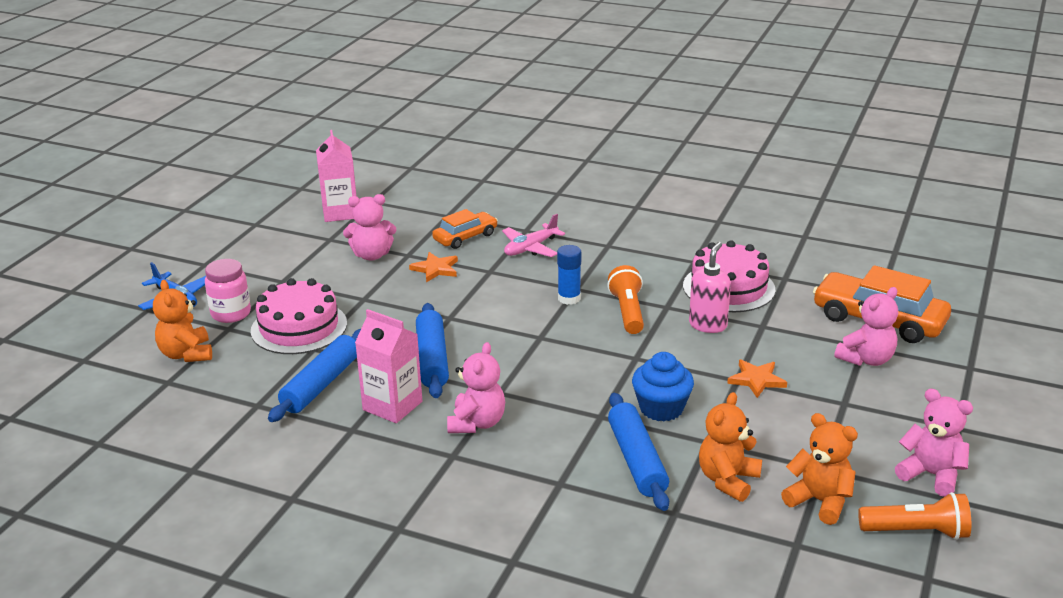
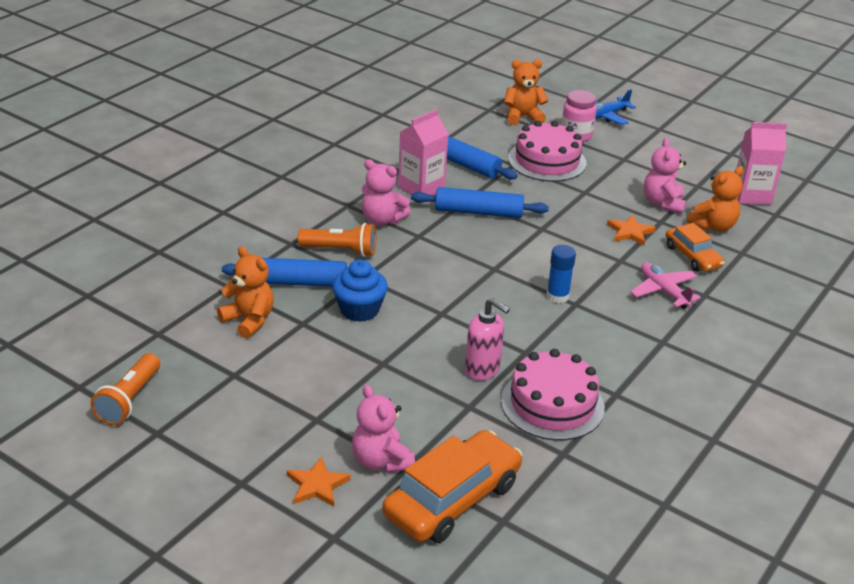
camera: 100 degrees right, 5 degrees up
orange flashlight [607,265,644,334] -> orange flashlight moved to [298,223,376,257]
orange star [727,360,787,398] -> orange star moved to [287,457,350,507]
orange teddy bear [781,413,858,525] -> orange teddy bear moved to [687,166,744,232]
pink teddy bear [895,388,973,497] -> none

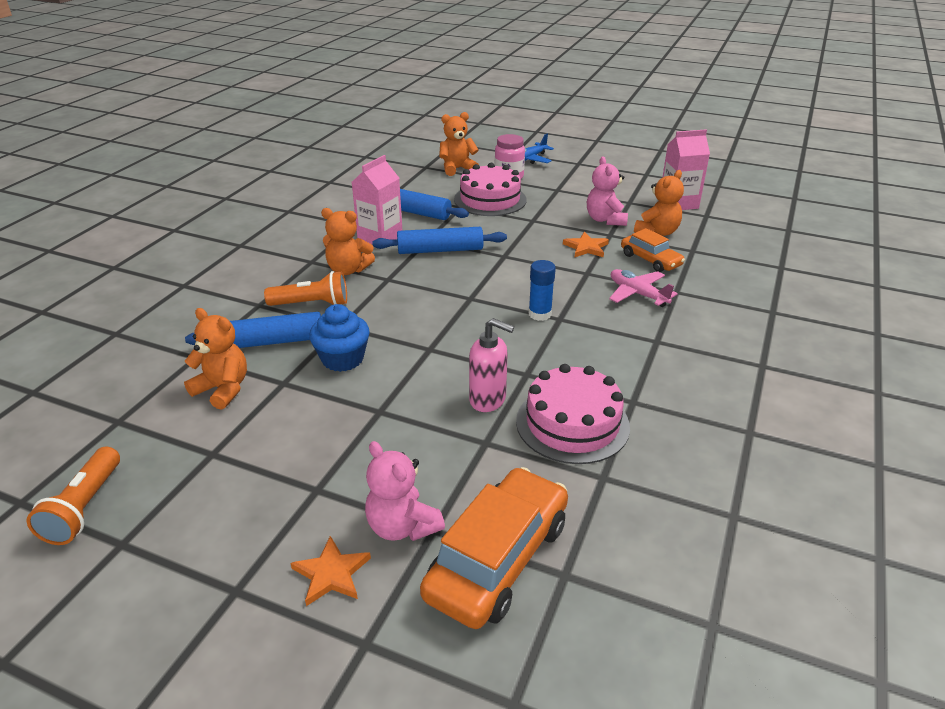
camera: 10 degrees left, 0 degrees up
pink teddy bear [362,159,410,226] -> orange teddy bear [321,208,375,275]

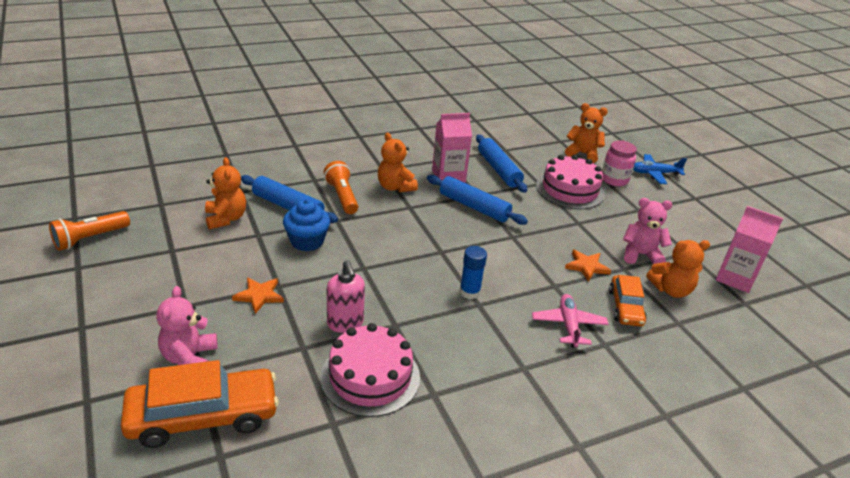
camera: 40 degrees right, 0 degrees up
orange flashlight [264,271,347,306] -> orange flashlight turned 150 degrees counterclockwise [324,161,358,214]
orange star [291,536,371,606] -> orange star moved to [232,277,284,314]
pink teddy bear [587,156,628,226] -> pink teddy bear turned 60 degrees clockwise [623,198,672,264]

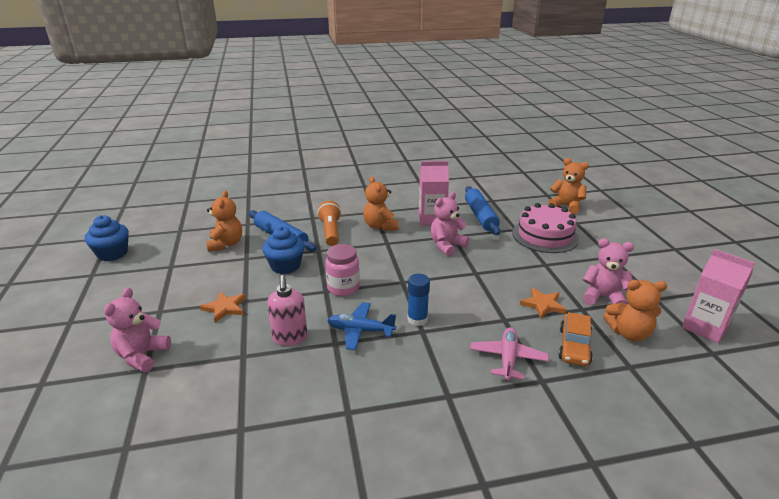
camera: 15 degrees right, 5 degrees down
orange flashlight [49,211,130,251] -> blue cupcake [85,215,129,261]
orange car [121,360,279,448] -> none
pink cake [320,323,420,417] -> none
blue rolling pin [427,175,528,225] -> pink teddy bear [431,192,469,256]
pink jar [602,141,637,186] -> pink jar moved to [325,244,360,297]
blue plane [633,154,687,184] -> blue plane moved to [327,302,396,350]

